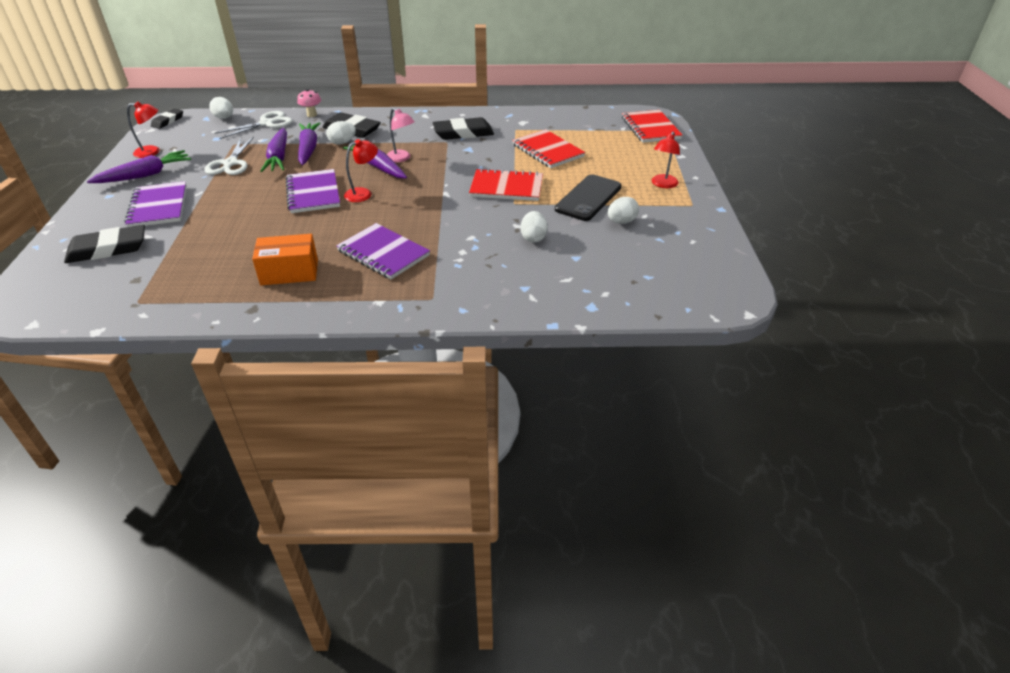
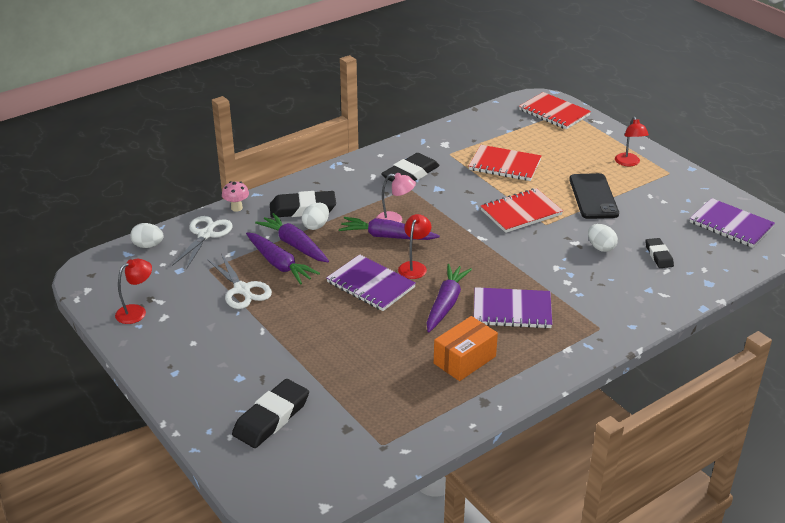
camera: 35 degrees left, 5 degrees down
purple carrot [87,150,191,183] -> purple carrot moved to [427,264,472,332]
purple notebook [124,181,187,227] -> purple notebook moved to [690,198,775,248]
black eraser [151,109,183,129] -> black eraser moved to [645,238,674,268]
white egg [608,197,639,224] -> none

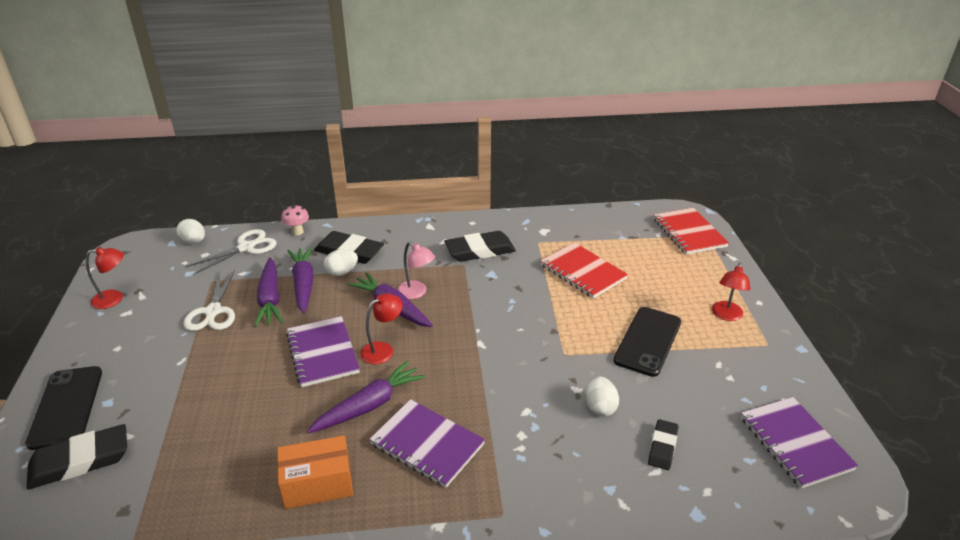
camera: 30 degrees right, 0 degrees up
red notebook [481,188,563,233] -> none
none -> black phone [25,366,102,450]

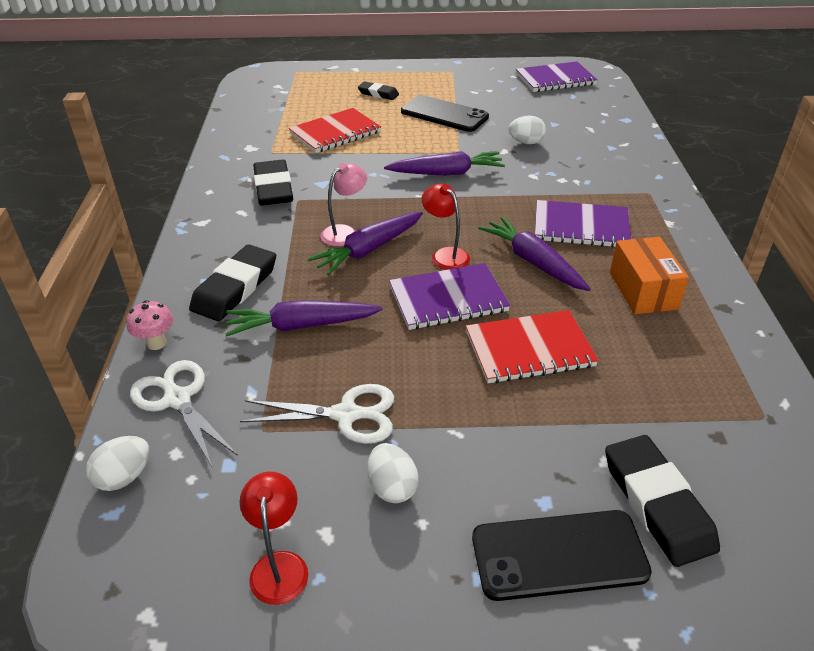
camera: 85 degrees left, 5 degrees up
purple carrot [254,257,283,327] -> purple carrot moved to [384,151,505,176]
white egg [324,249,358,276] -> white egg moved to [368,443,419,503]
purple notebook [369,399,485,488] -> purple notebook turned 60 degrees clockwise [535,200,631,247]
black eraser [648,419,679,470] -> black eraser moved to [358,81,399,100]
red notebook [654,208,729,255] -> red notebook moved to [466,310,599,384]
red lamp [712,263,751,321] -> none

